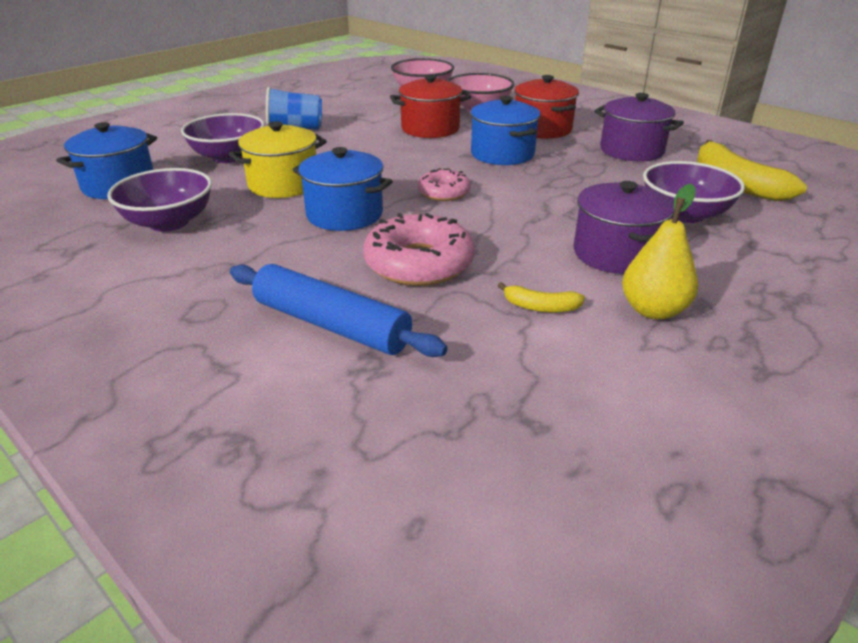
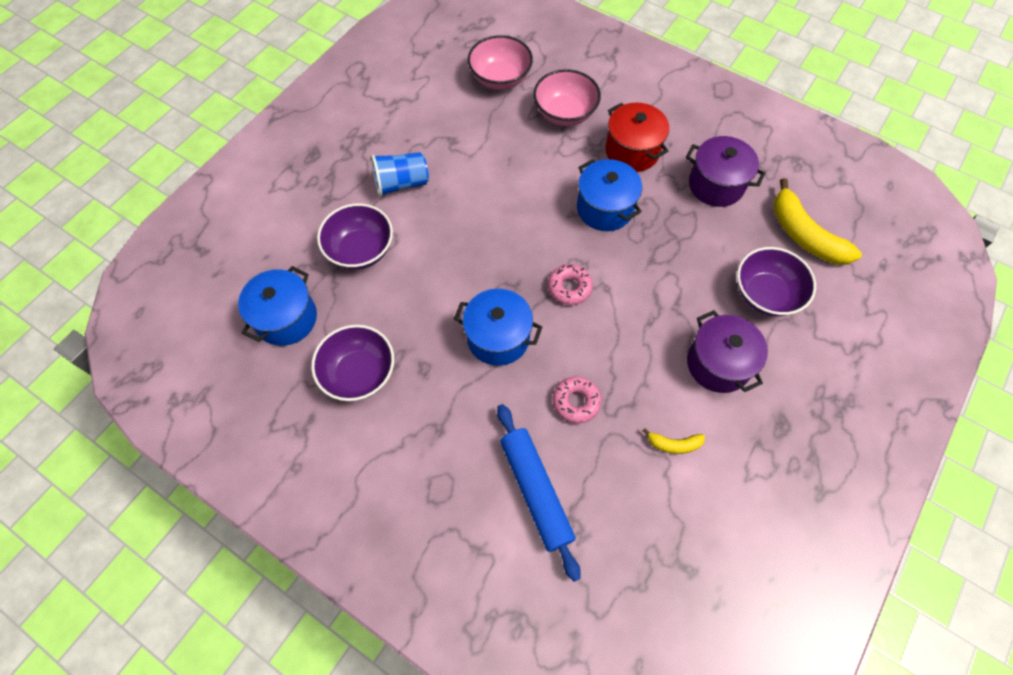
camera: 10 degrees left, 30 degrees up
yellow pot [229,121,327,198] -> none
blue rolling pin [230,264,447,357] -> blue rolling pin turned 45 degrees clockwise [497,404,581,582]
pink donut [363,213,475,286] -> pink donut [553,377,602,423], size x0.58
red pot [390,75,471,138] -> none
yellow pear [622,184,698,320] -> none

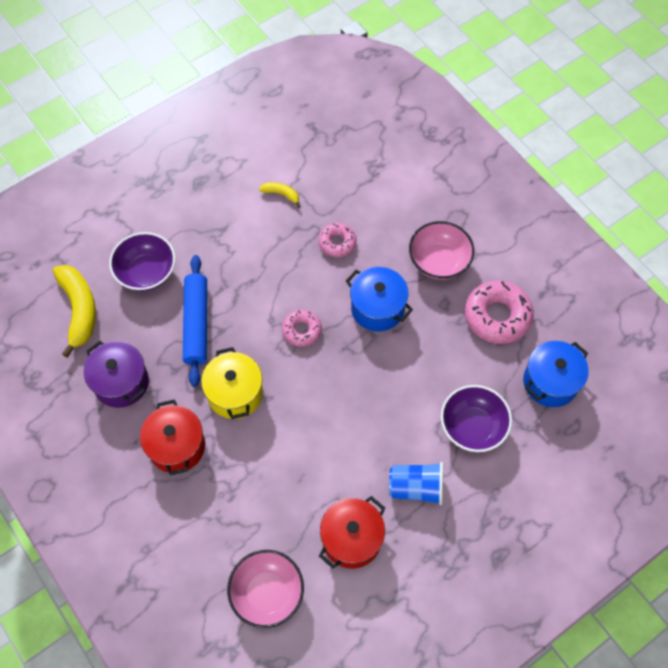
camera: 160 degrees left, 0 degrees up
purple bowl [311,325,394,401] -> pink donut [465,280,534,344]
blue rolling pin [497,404,581,582] -> blue rolling pin moved to [183,255,207,387]
pink bowl [533,69,601,126] -> pink bowl moved to [409,221,475,280]
blue pot [577,159,642,231] -> yellow pot [201,347,263,419]
purple pot [687,310,768,393] -> none
none -> red pot [319,496,385,569]

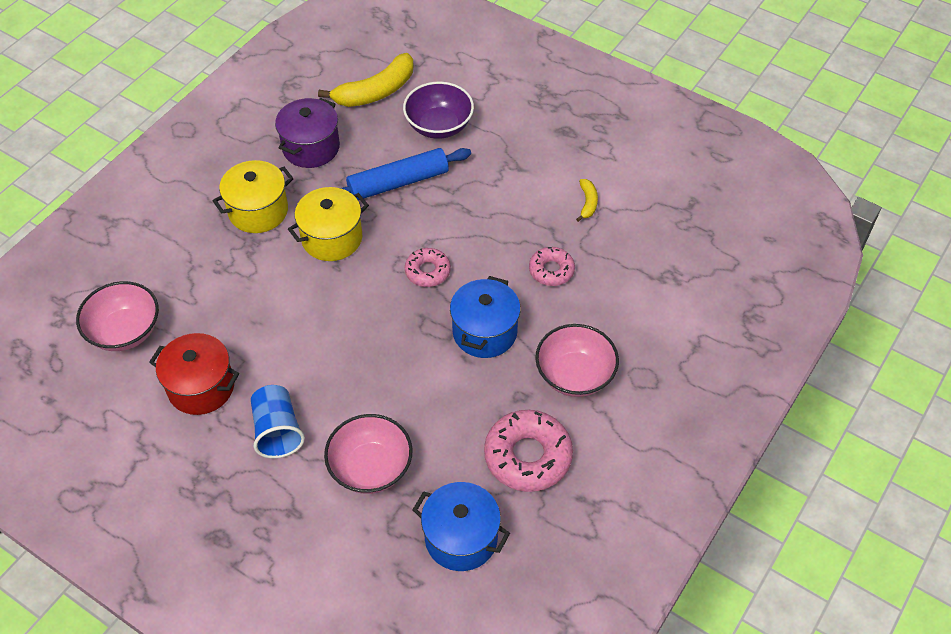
camera: 70 degrees right, 10 degrees down
red pot [140,399,205,475] -> yellow pot [213,160,294,233]
purple bowl [441,385,512,452] -> pink bowl [324,414,412,494]

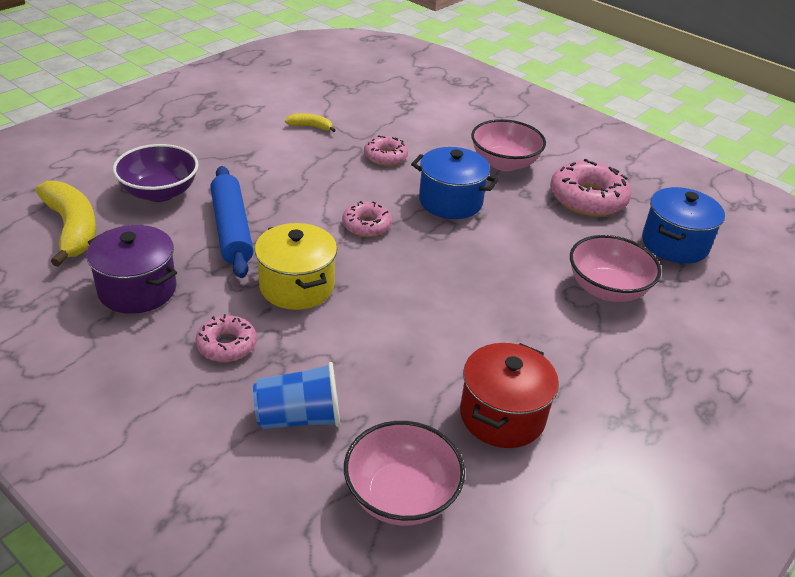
camera: 85 degrees left, 15 degrees down
yellow pot [213,160,294,233] -> pink donut [195,314,257,362]
blue cup [251,385,305,458] -> blue cup moved to [253,362,340,429]

